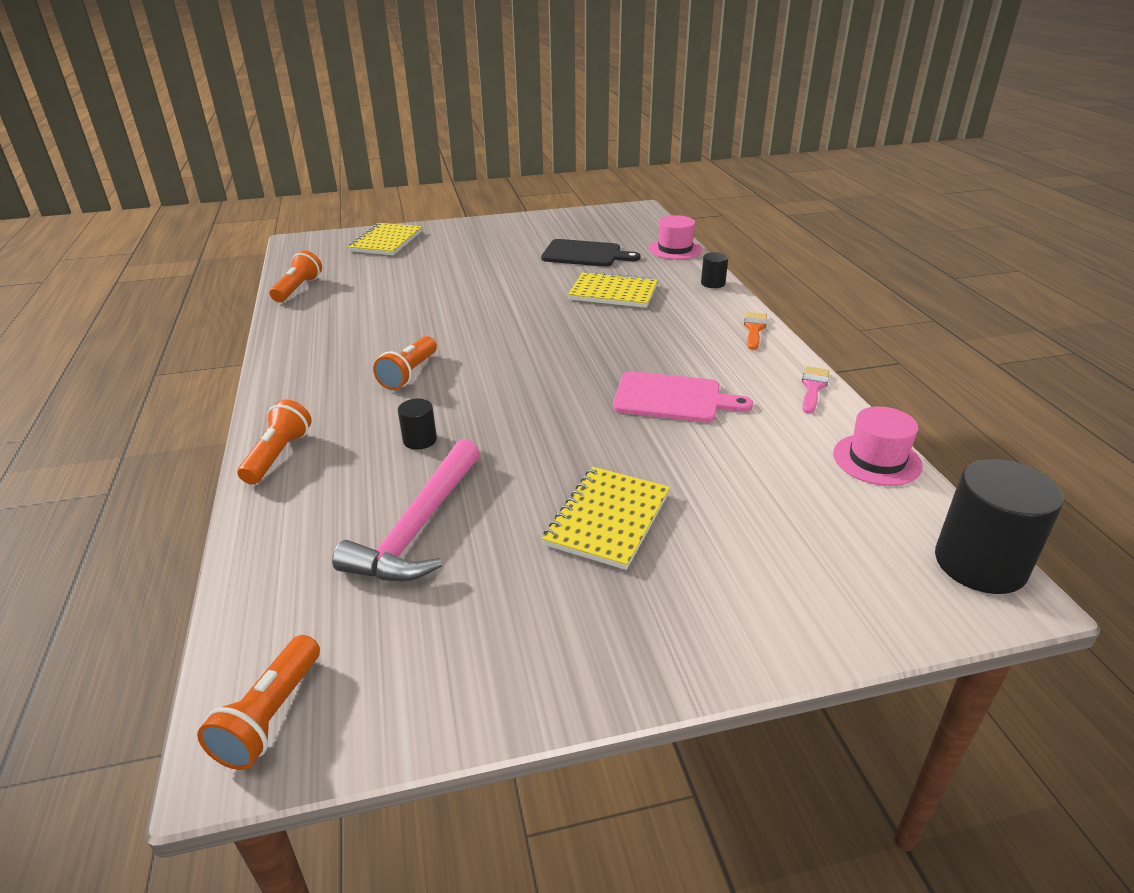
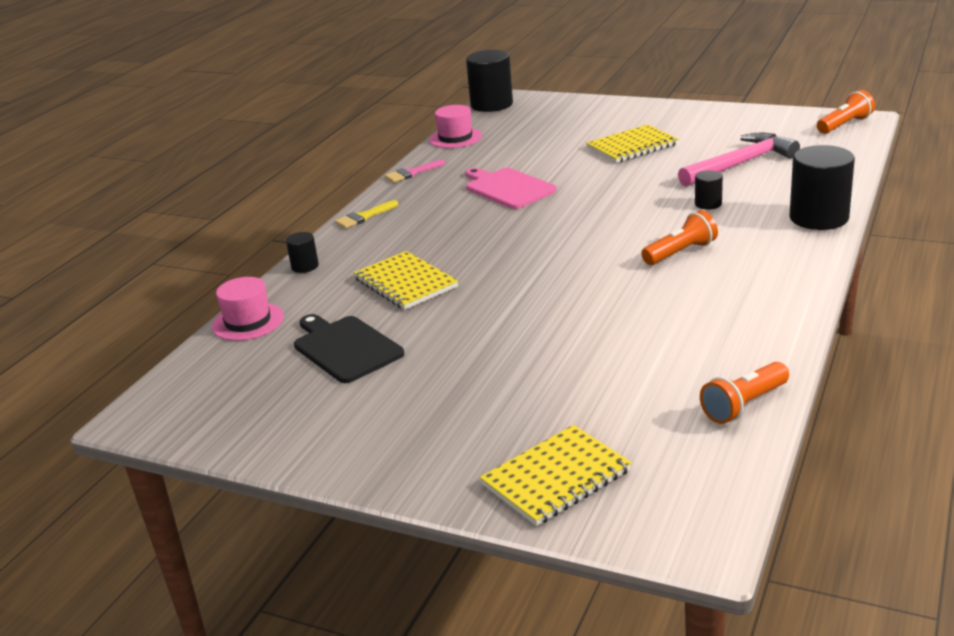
camera: 140 degrees left, 5 degrees down
orange flashlight [237,399,312,484] -> black cylinder [790,145,855,230]
orange brush [744,312,767,350] -> yellow brush [335,200,398,229]

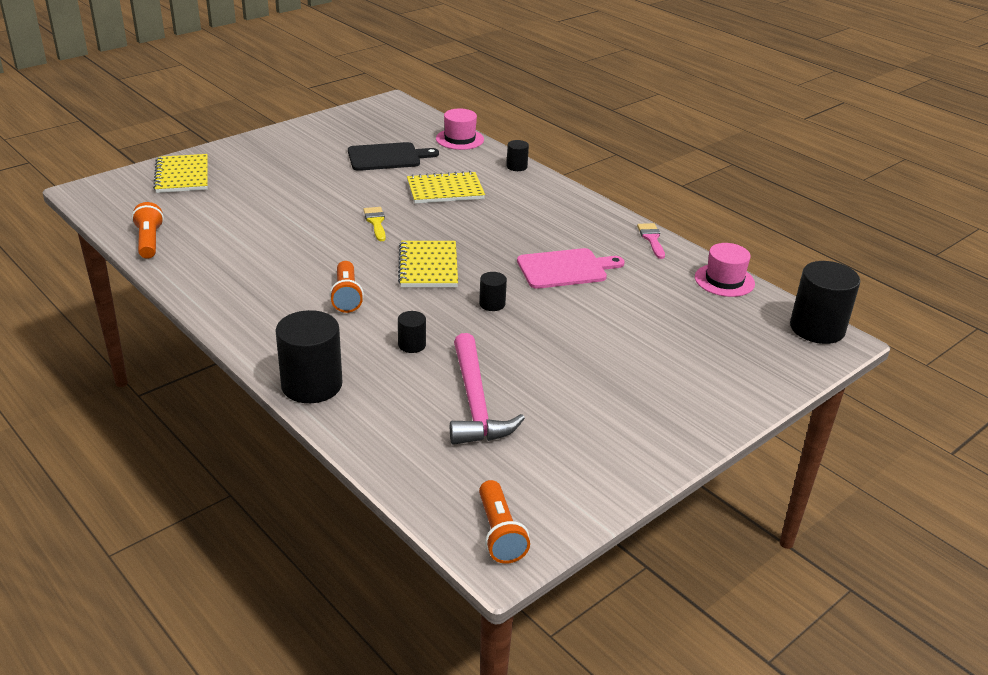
camera: 110 degrees right, 5 degrees up
yellow brush [335,200,398,229] -> yellow brush moved to [363,207,386,241]
yellow notebook [586,124,679,163] -> yellow notebook moved to [398,241,458,287]
none -> black cylinder [479,272,507,311]

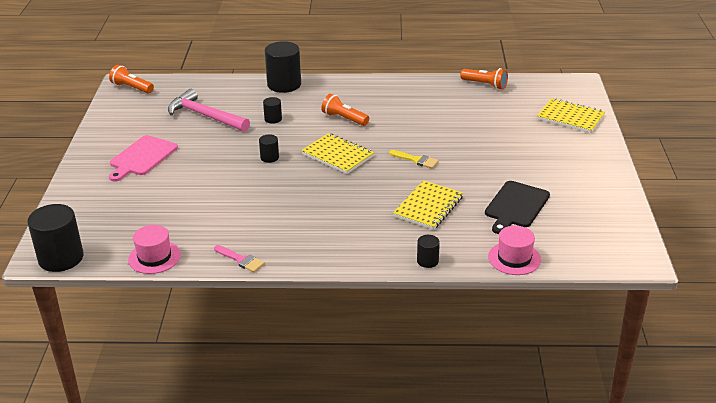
camera: 135 degrees right, 0 degrees up
pink cutting board [517,248,625,289] -> pink cutting board moved to [109,135,178,182]

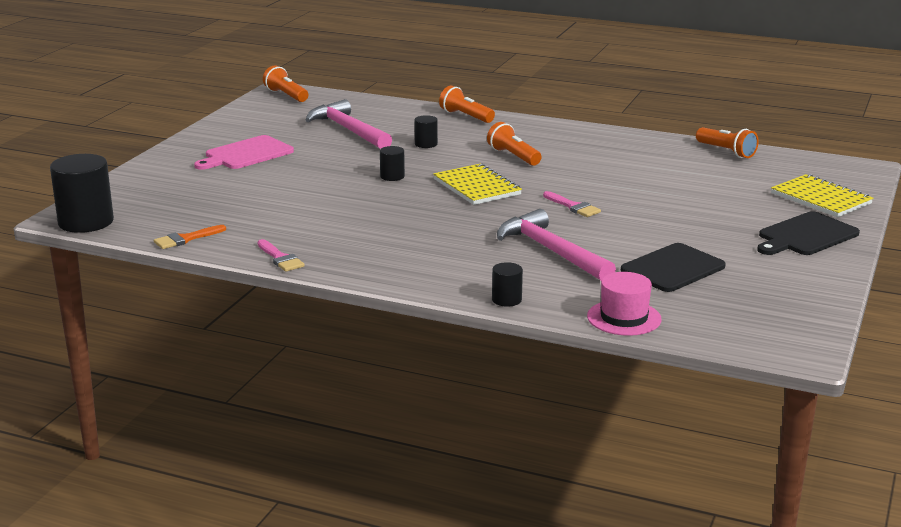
camera: 20 degrees right, 10 degrees down
pink hat [128,225,181,274] -> orange brush [154,225,226,249]
black cylinder [264,41,301,93] -> orange flashlight [439,86,495,123]
yellow brush [389,150,439,169] -> pink brush [543,191,601,217]
yellow notebook [393,180,463,230] -> pink hammer [497,209,616,281]
none -> black cutting board [757,211,860,255]

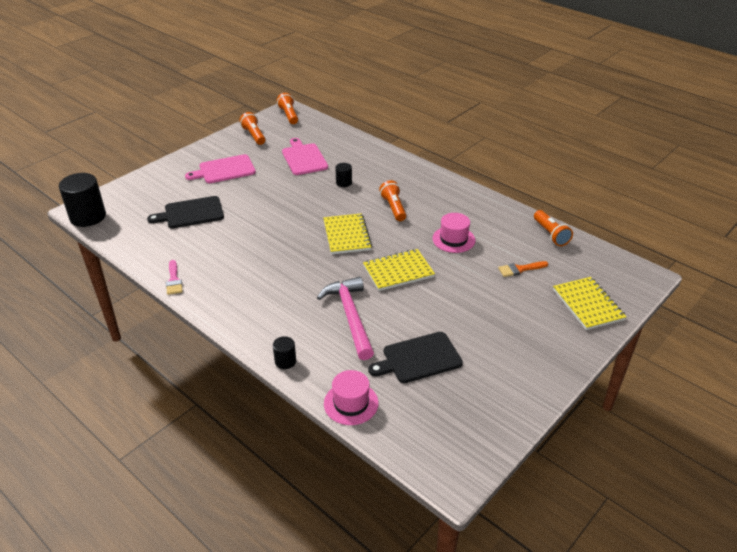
camera: 20 degrees right, 15 degrees up
orange brush [154,225,226,249] -> orange brush moved to [498,261,548,277]
pink hammer [306,99,392,149] -> pink cutting board [282,138,328,175]
black cylinder [380,146,405,181] -> none
orange flashlight [439,86,495,123] -> orange flashlight moved to [239,112,265,145]
pink brush [543,191,601,217] -> yellow notebook [363,249,435,291]
black cutting board [757,211,860,255] -> black cutting board moved to [147,196,224,228]
none -> pink hat [433,213,476,253]

